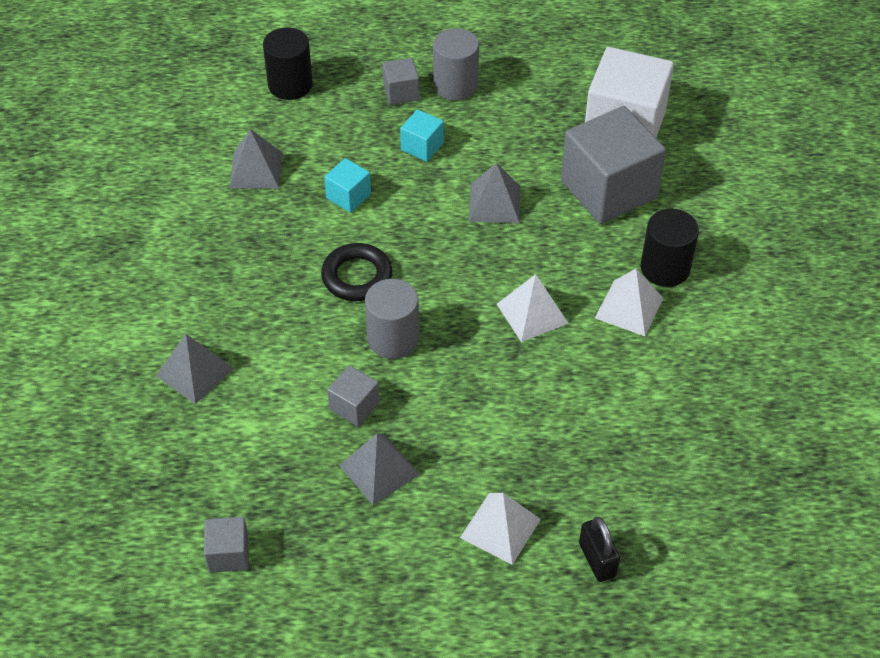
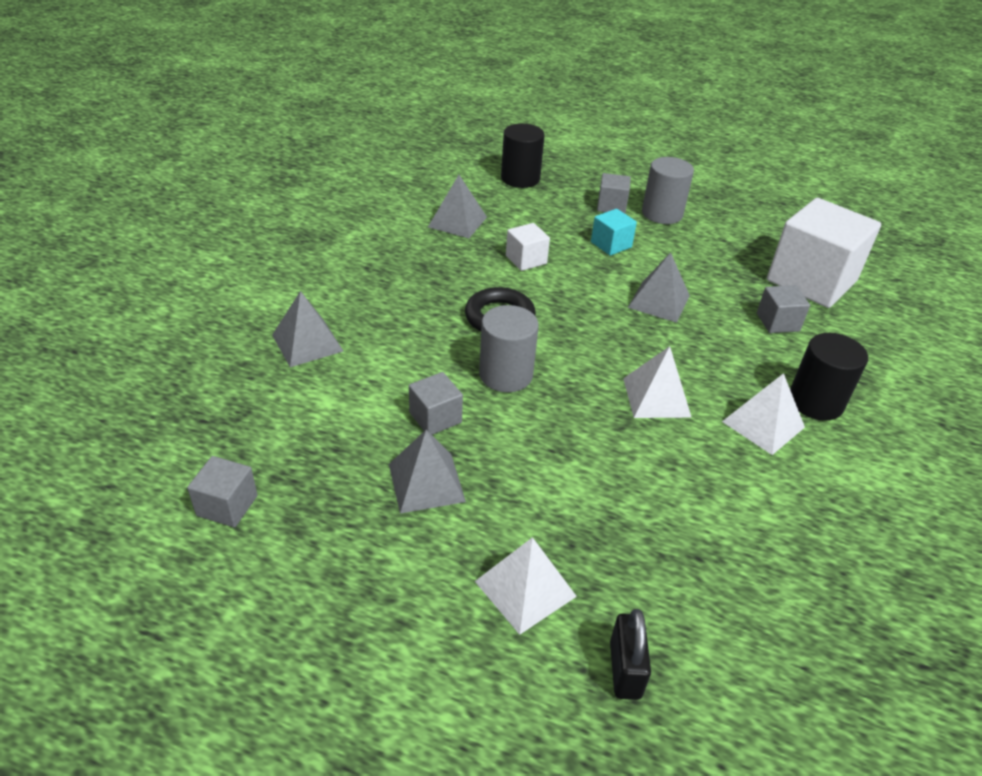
camera: 20 degrees right, 10 degrees down
turquoise cube [324,158,371,213] -> white cube [506,223,550,271]
grey cube [561,106,666,224] -> grey cube [757,285,810,333], size x0.46

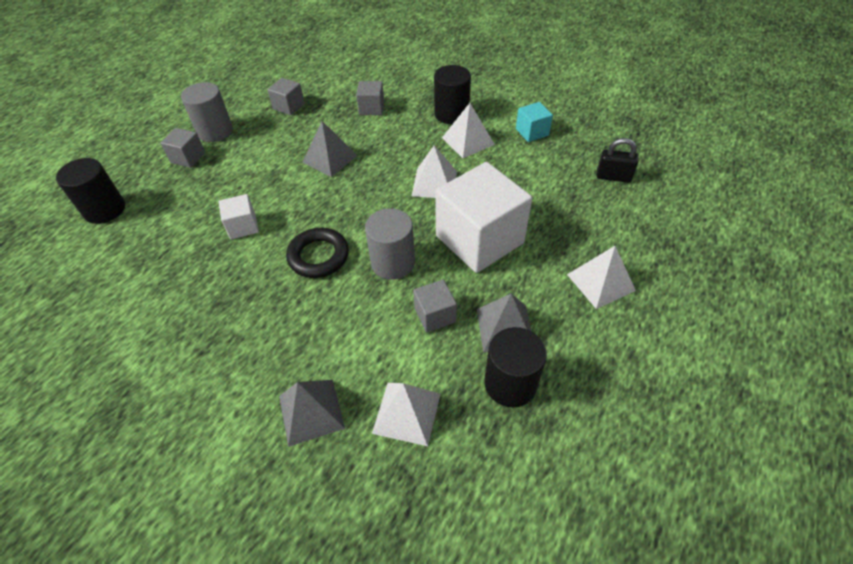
camera: 75 degrees left, 10 degrees up
grey cube [187,456,258,527] -> grey cube moved to [267,78,305,115]
grey pyramid [428,175,487,238] -> none
turquoise cube [591,209,637,256] -> turquoise cube moved to [516,102,553,142]
black padlock [610,609,651,700] -> black padlock moved to [597,138,638,183]
white cube [767,198,881,308] -> white cube moved to [435,162,532,273]
none -> white pyramid [372,383,440,446]
none -> black cylinder [484,327,547,407]

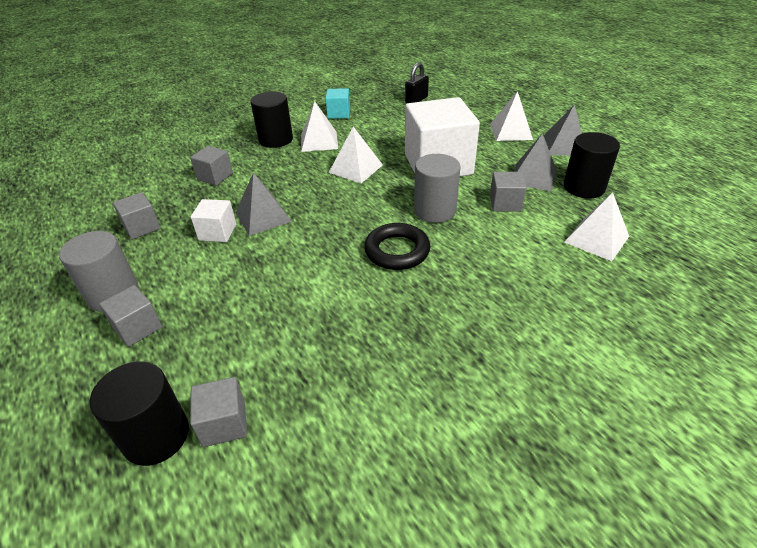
camera: 65 degrees left, 10 degrees down
white cube [219,194,259,239] -> white cube moved to [191,199,236,242]
grey pyramid [279,380,345,447] -> grey pyramid moved to [544,104,582,156]
none -> grey cube [190,377,247,447]

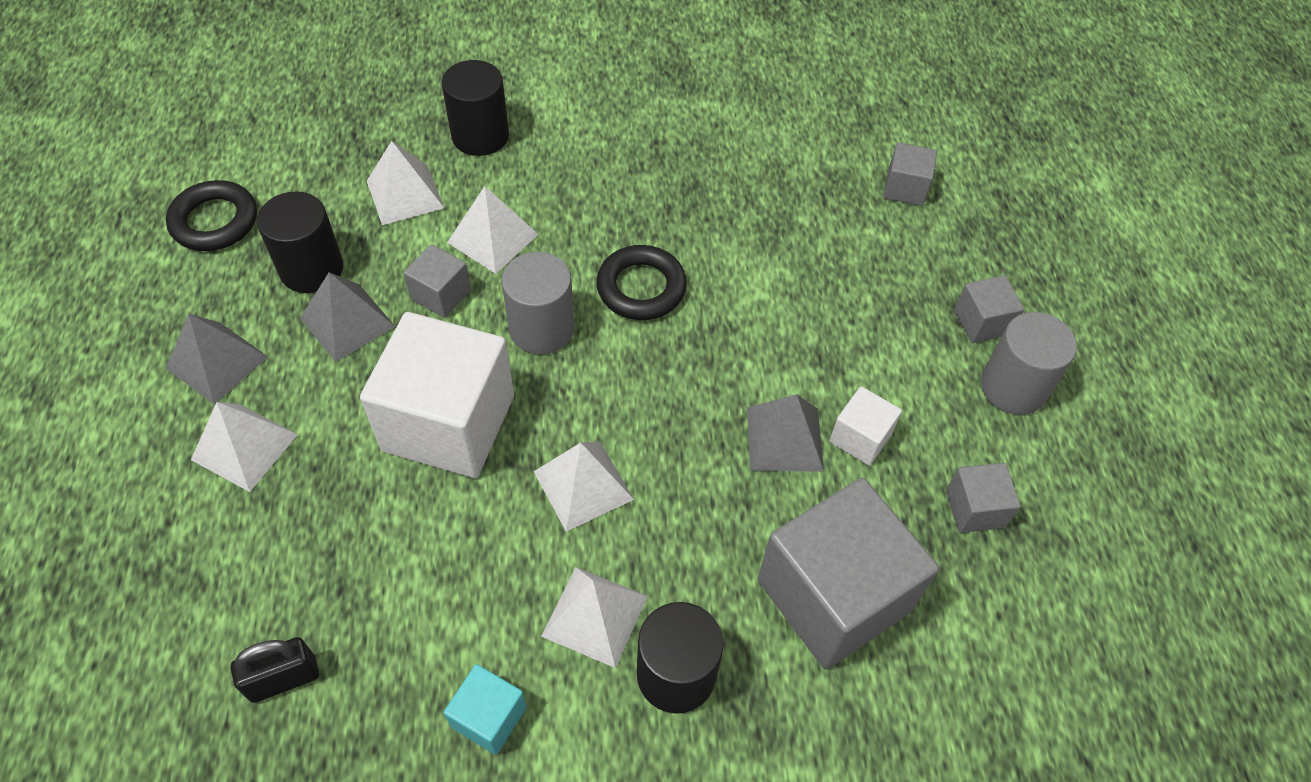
camera: 155 degrees left, 15 degrees up
black cylinder [90,361,189,466] -> black cylinder moved to [442,60,509,156]
grey cube [190,146,233,186] -> grey cube [758,478,939,669], size x2.18
none -> black ring [166,180,257,251]
none -> white pyramid [447,186,539,274]

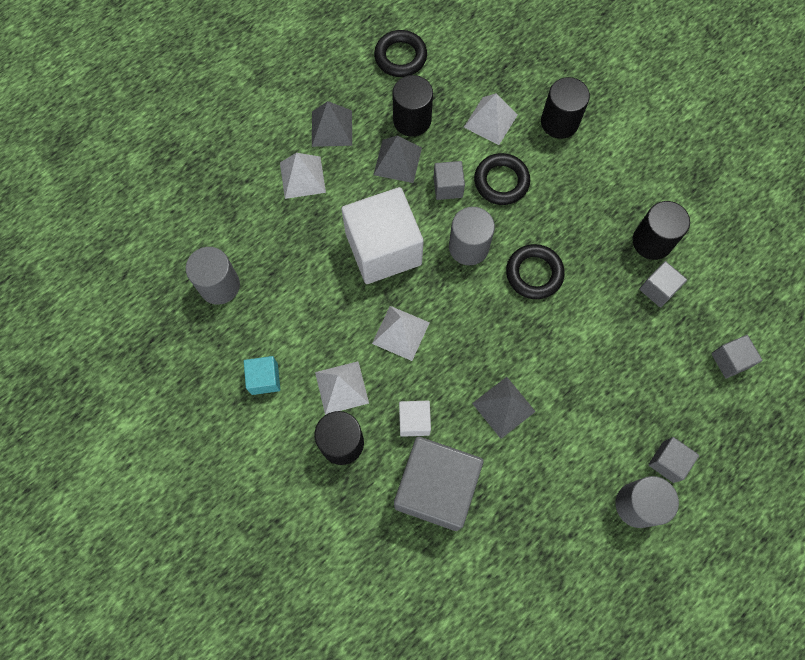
camera: 55 degrees right, 15 degrees up
black padlock [231,637,319,703] -> grey cylinder [185,247,240,305]
white pyramid [447,186,539,274] -> black ring [474,153,530,205]
white cube [829,386,902,466] -> white cube moved to [399,401,431,437]
grey cube [946,463,1021,533] -> grey cube moved to [639,261,687,308]
none -> black cylinder [632,201,690,260]

